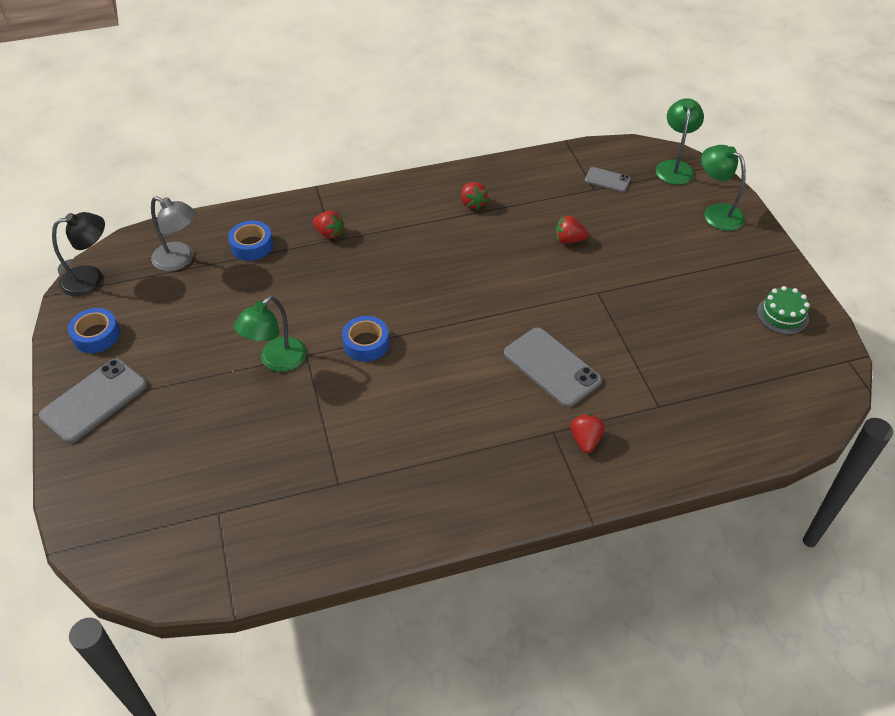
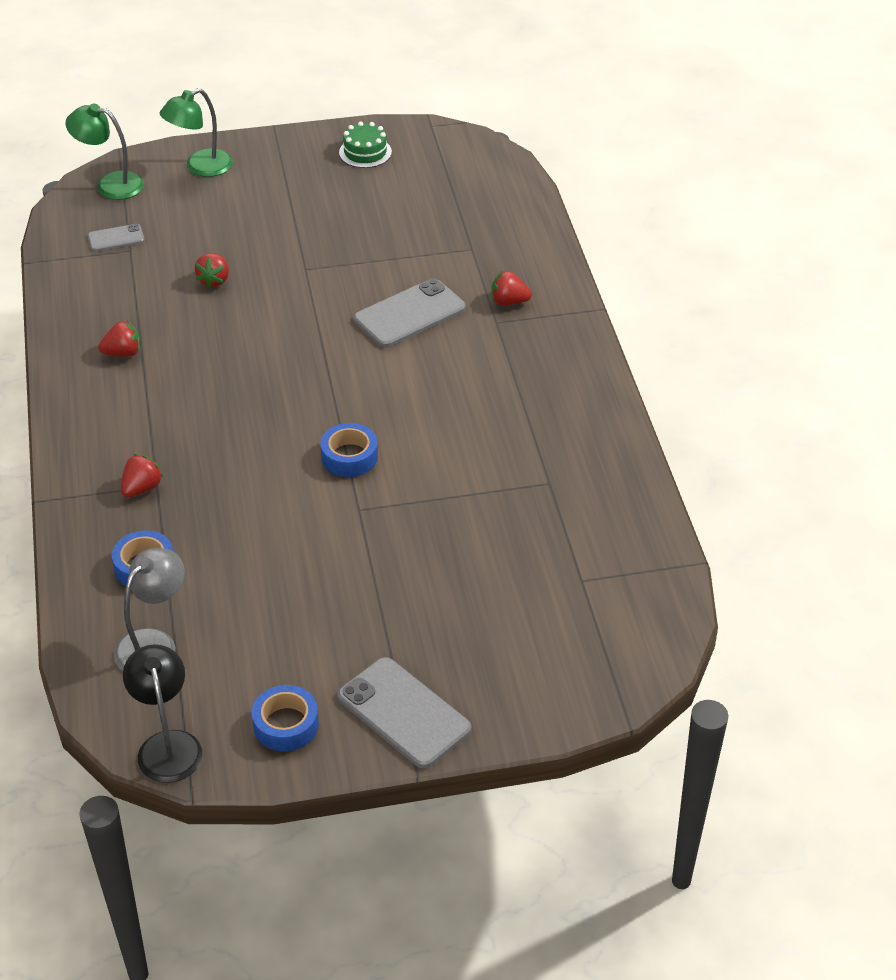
camera: 85 degrees left, 5 degrees down
green lamp [234,296,307,372] -> none
grey phone [585,167,631,192] -> grey phone turned 45 degrees clockwise [88,224,145,251]

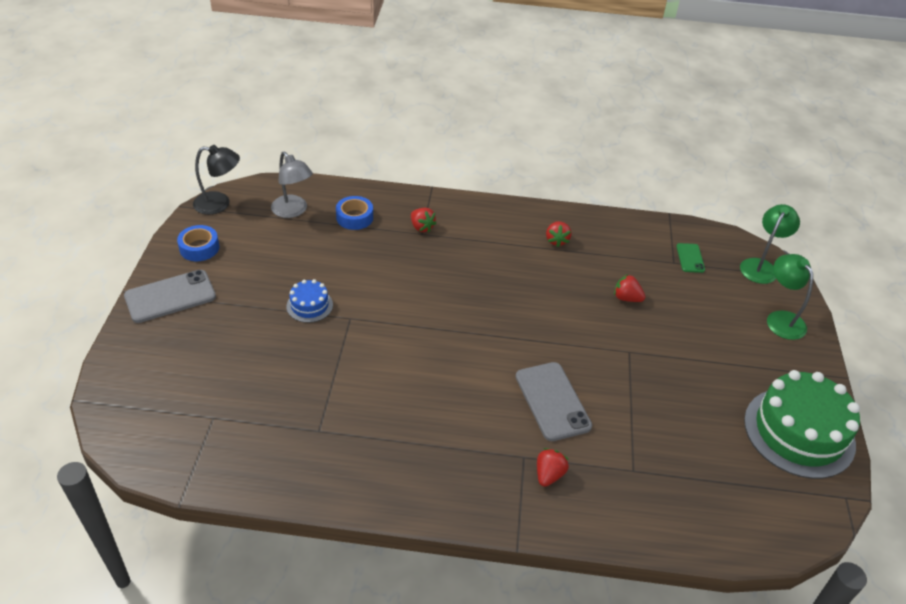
camera: 105 degrees right, 0 degrees up
grey phone [88,224,145,251] -> green phone [676,243,705,273]
blue tape [320,423,378,477] -> none
green cake [339,121,392,168] -> green cake [744,370,860,479], size x2.13
none -> blue cake [286,279,333,323]

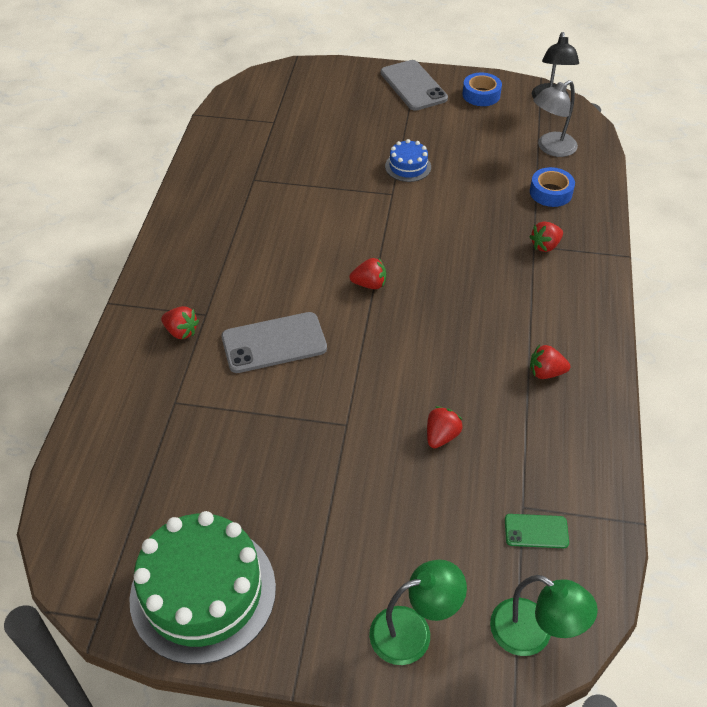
camera: 95 degrees right, 5 degrees up
none -> red strawberry [349,258,386,289]

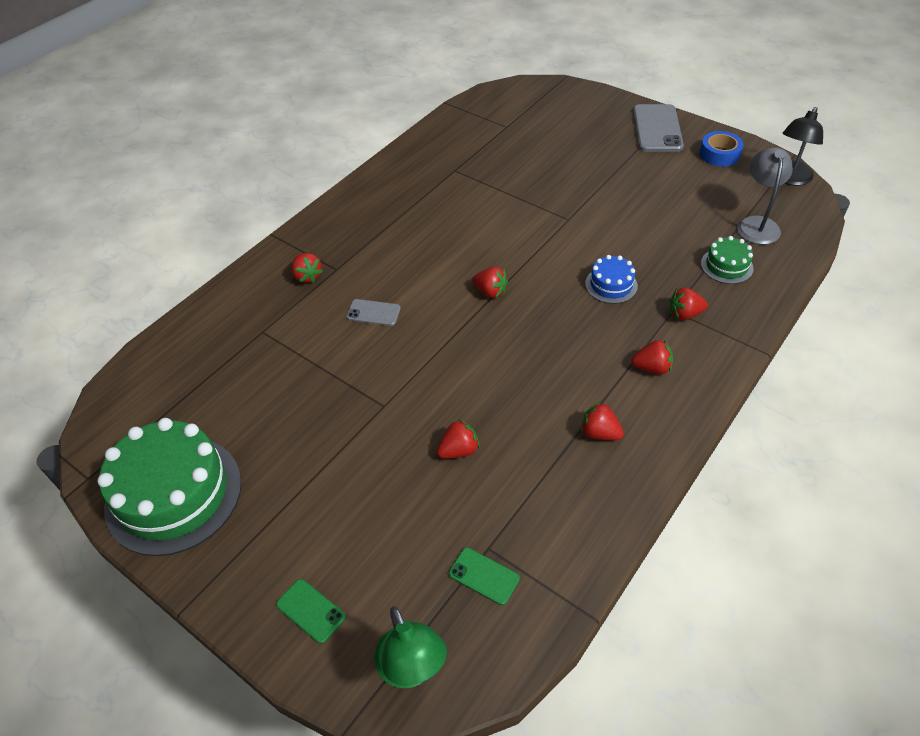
camera: 30 degrees right, 0 degrees up
grey phone [221,312,327,373] -> grey phone [346,299,401,326], size x0.53
green lamp [369,560,467,665] -> green phone [276,579,346,644]
blue cake [385,139,431,182] -> blue cake moved to [585,255,638,304]
blue tape [530,167,575,207] -> green cake [701,236,754,284]
grey lamp [533,80,578,157] -> grey lamp turned 105 degrees clockwise [737,147,793,245]
none -> red strawberry [631,340,673,374]

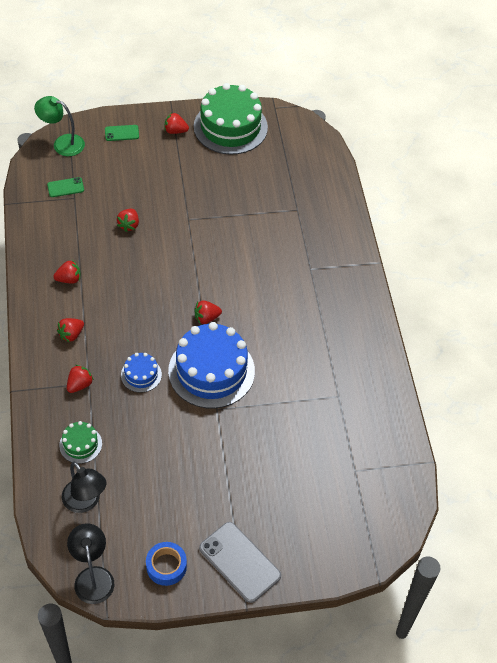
camera: 130 degrees right, 5 degrees up
red strawberry [291,253,323,283] -> red strawberry moved to [165,113,189,134]
grey phone [346,299,401,326] -> none
grey lamp [737,147,793,245] -> black lamp [62,461,106,513]
none -> blue cake [168,322,255,409]

